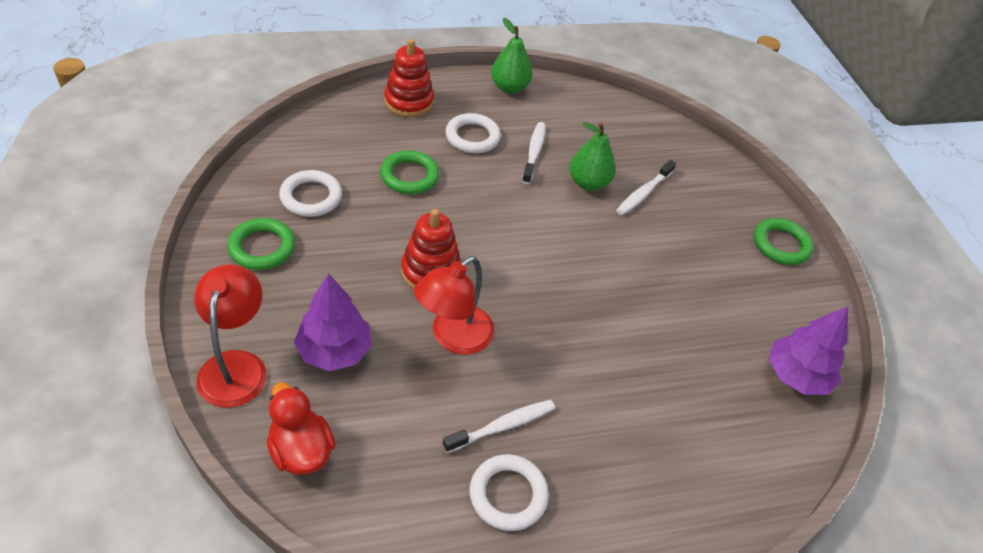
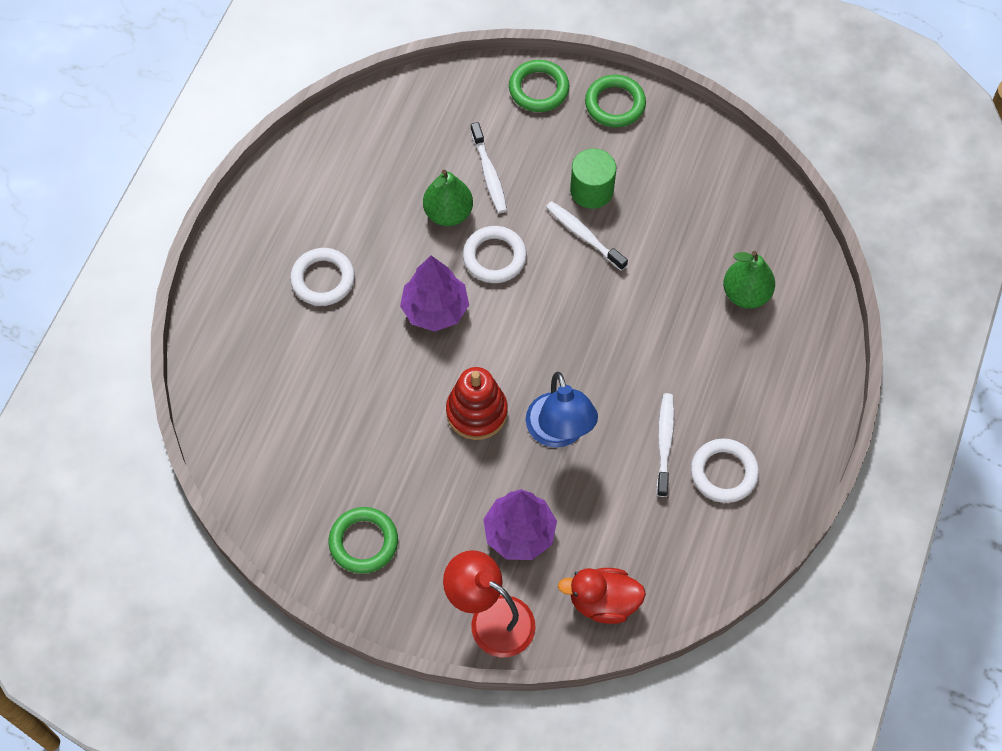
camera: 50 degrees left, 15 degrees up
white ring [279,170,342,217] -> white ring moved to [463,226,527,283]
green ring [380,150,439,194] -> green ring moved to [509,60,569,112]
red stacking toy [384,39,434,117] -> none
red lamp [414,256,495,355] -> blue lamp [526,372,598,448]
green pear [491,18,532,94] -> green pear moved to [723,251,775,309]
white toothbrush [522,122,546,184] -> white toothbrush moved to [546,201,628,271]
purple tree [769,306,848,395] -> purple tree moved to [400,255,469,332]
none -> green cylinder [570,148,616,209]

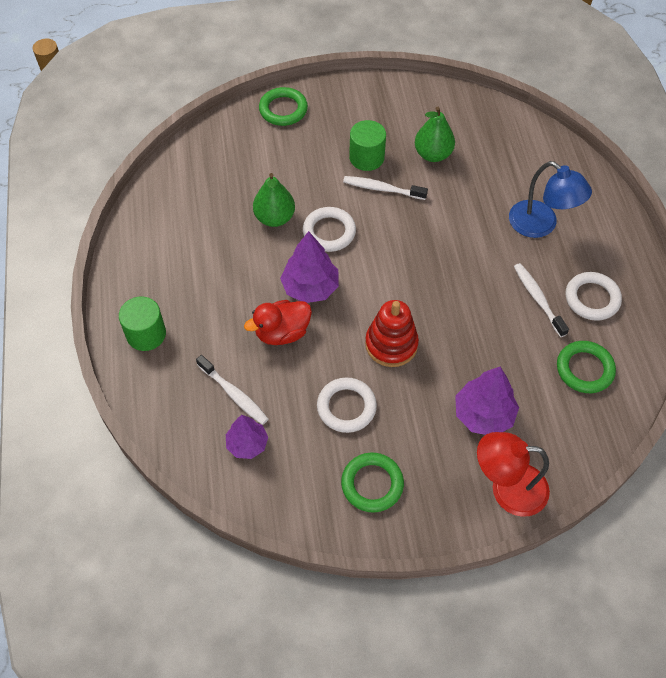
camera: 30 degrees left, 5 degrees down
white ring [290,248,355,306] -> white ring moved to [317,378,377,433]
white toothbrush [470,122,507,213] -> white toothbrush moved to [196,355,268,425]
blue lamp [526,372,598,448] -> blue lamp moved to [509,161,592,238]
red duck [558,568,646,624] -> red duck moved to [244,300,312,345]
green ring [585,75,646,127] -> green ring moved to [557,341,616,393]
green pear [723,251,775,309] -> green pear moved to [415,107,455,162]
none -> green cylinder [119,296,166,351]
none -> purple tree [226,415,268,459]

